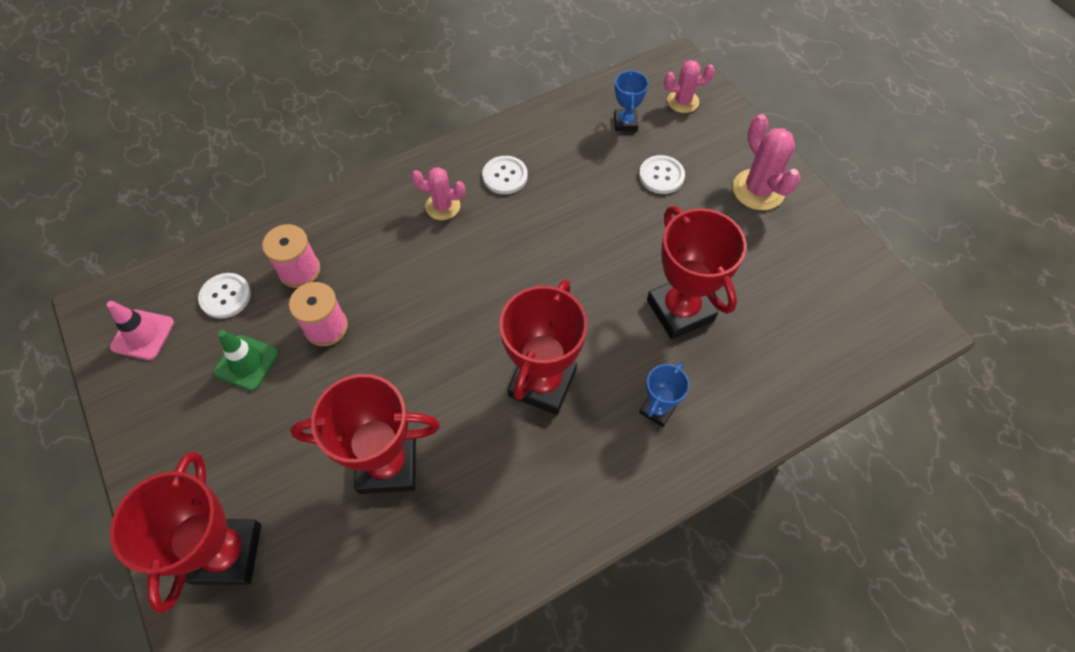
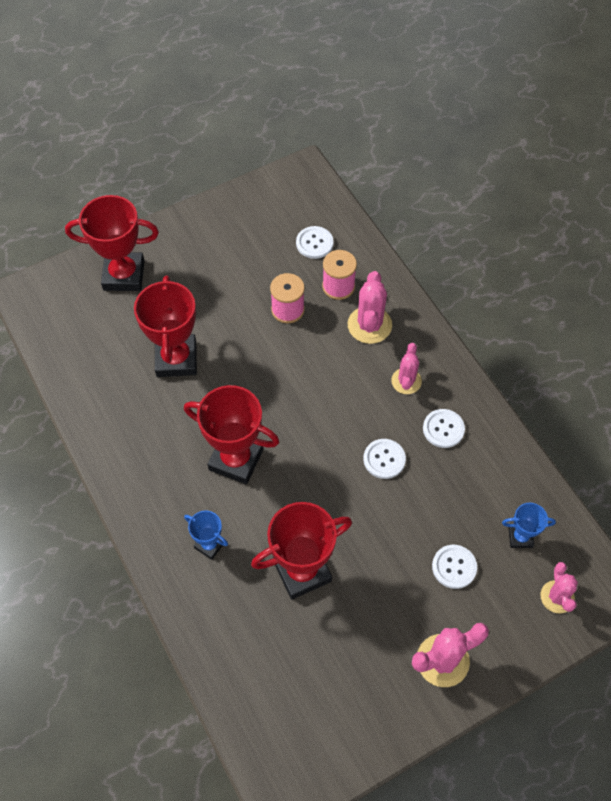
camera: 90 degrees right, 0 degrees up
pink traffic cone [107,301,174,360] -> none
green traffic cone [213,330,279,391] -> none
none -> pink cactus [347,271,392,344]
none -> white button [363,439,406,479]

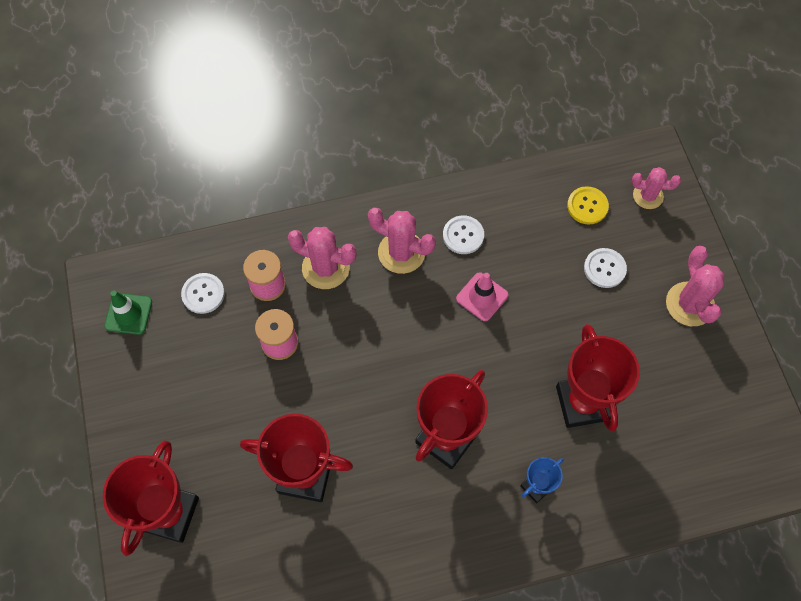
camera: 75 degrees left, 5 degrees up
white button [363,439,406,479] -> pink traffic cone [456,272,508,321]
pink cactus [391,343,422,394] -> pink cactus [368,208,436,274], size x1.51
blue trophy [502,503,556,548] -> yellow button [567,186,609,225]
none -> green traffic cone [104,290,152,335]

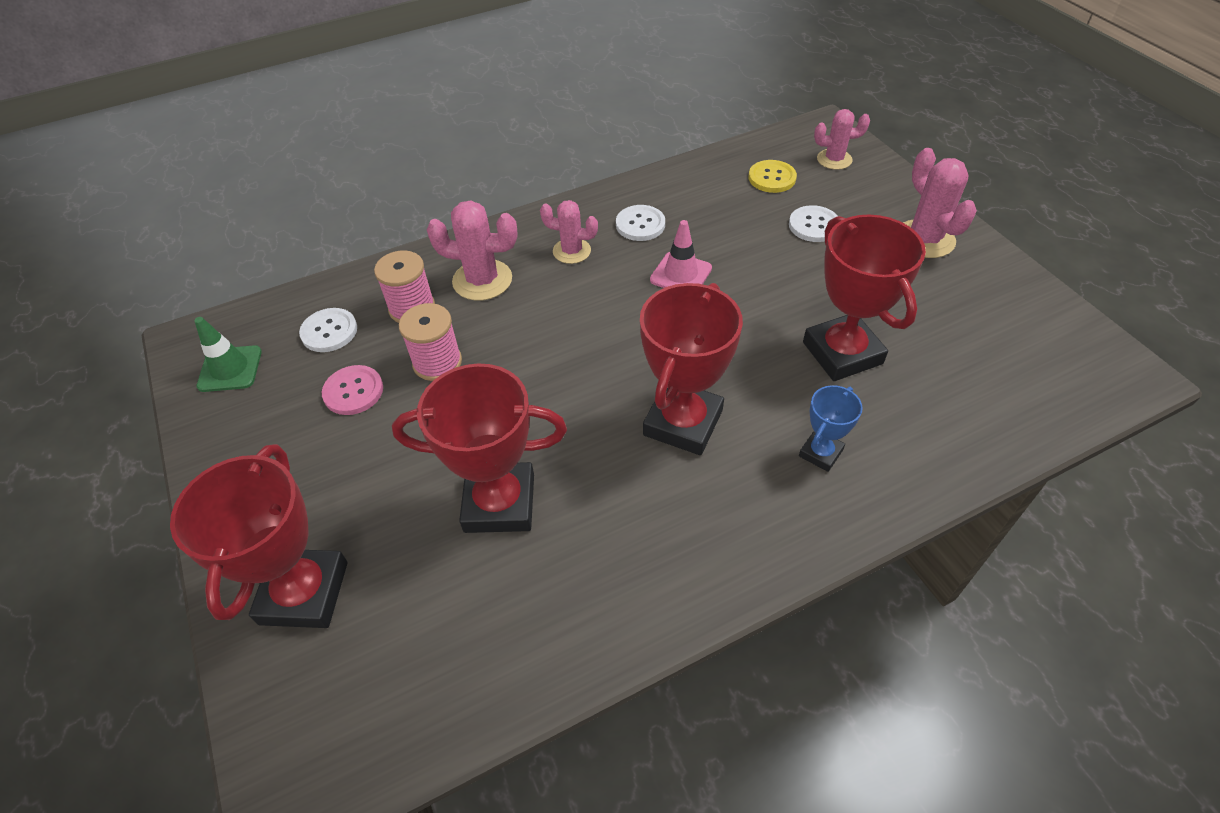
camera: 10 degrees left, 15 degrees down
pink cactus [368,208,436,274] -> pink cactus [540,200,598,264], size x0.66
none -> pink button [322,365,383,415]

